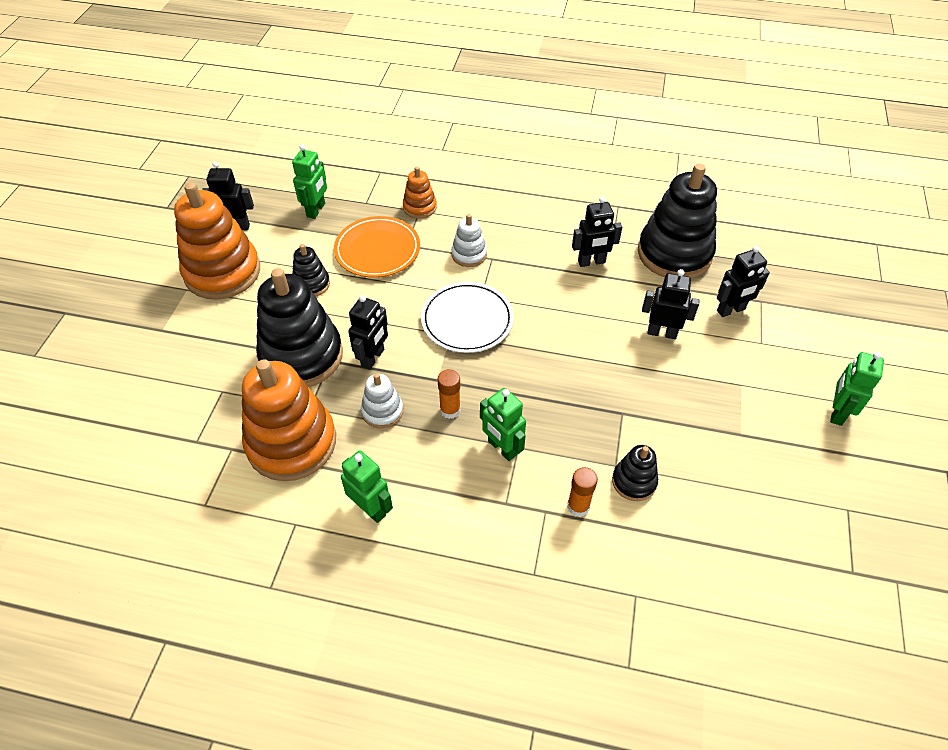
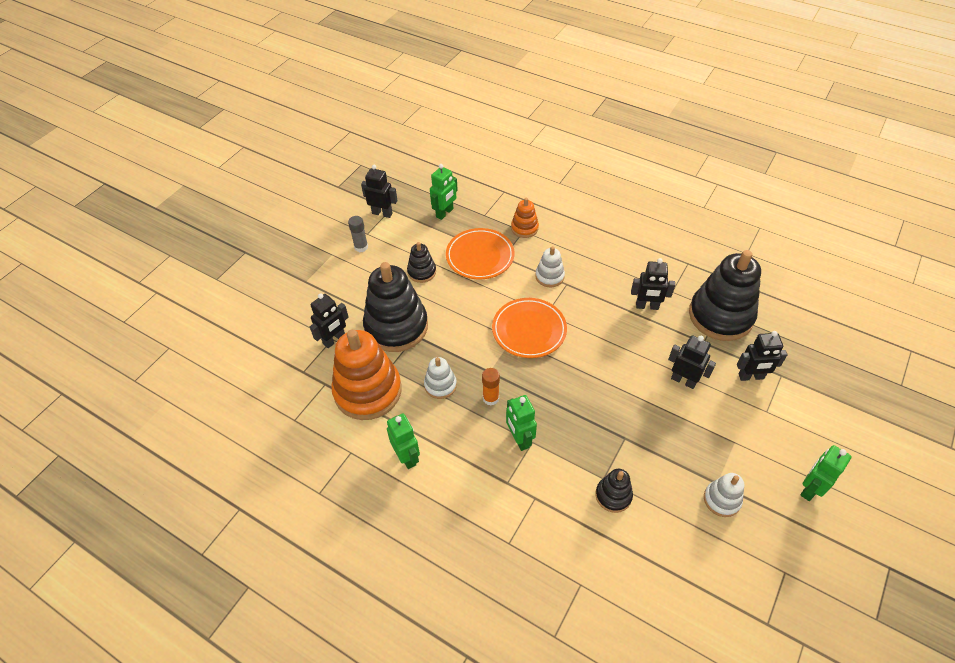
camera: 20 degrees right, 0 degrees up
orange stacking toy [174,182,260,300] -> grey glue stick [348,216,368,252]
black robot [348,295,388,370] -> black robot moved to [310,293,349,348]
white plate [421,282,514,353] -> orange plate [492,298,567,358]
orange glue stick [567,467,598,517] -> none
none -> white stacking toy [704,473,744,517]

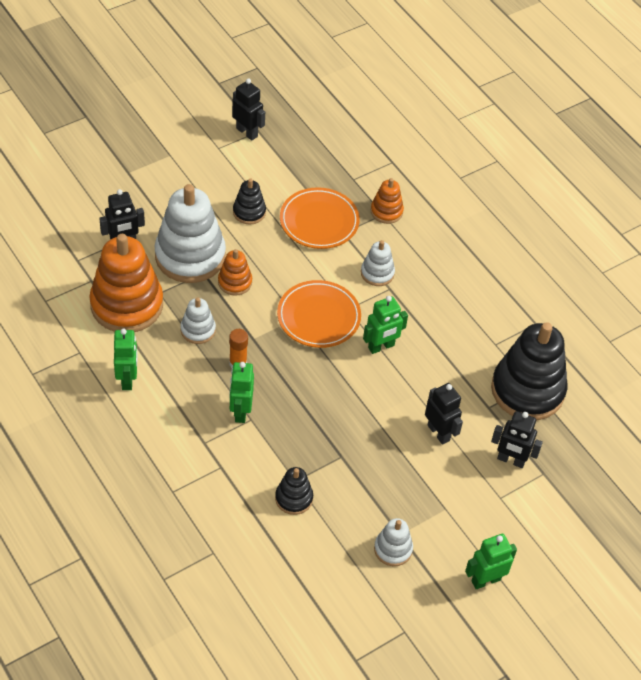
camera: 20 degrees right, 0 degrees up
grey glue stick [348,216,368,252] -> none
black stacking toy [363,262,428,352] -> white stacking toy [155,184,226,283]
green robot [430,164,458,220] -> green robot moved to [363,296,408,354]
black robot [631,258,675,310] -> none
none -> orange stacking toy [218,249,252,296]

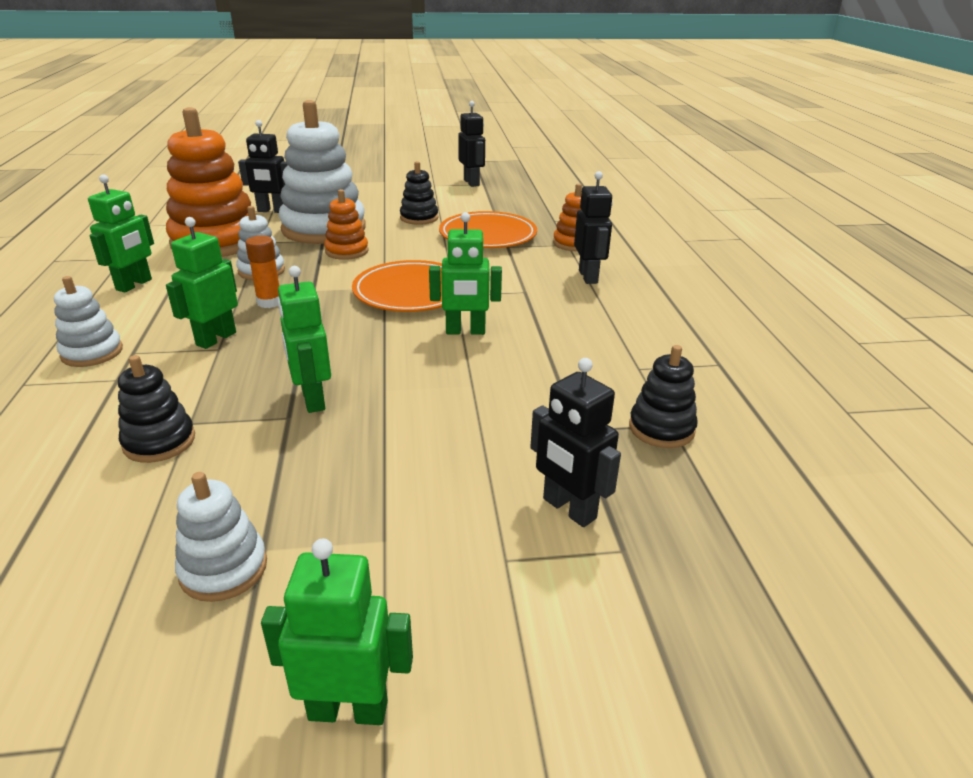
camera: 30 degrees right, 20 degrees down
white stacking toy [361,240,395,286] -> white stacking toy moved to [54,276,123,367]
black robot [425,383,463,445] -> black robot moved to [574,171,613,284]
black stacking toy [491,322,567,420] -> black stacking toy [629,345,698,448], size x0.48
none -> green robot [277,266,331,413]

